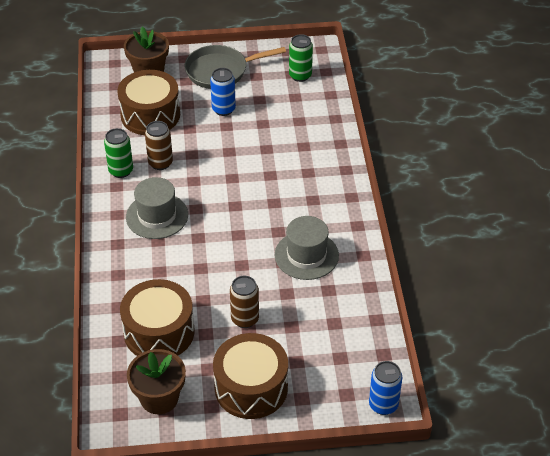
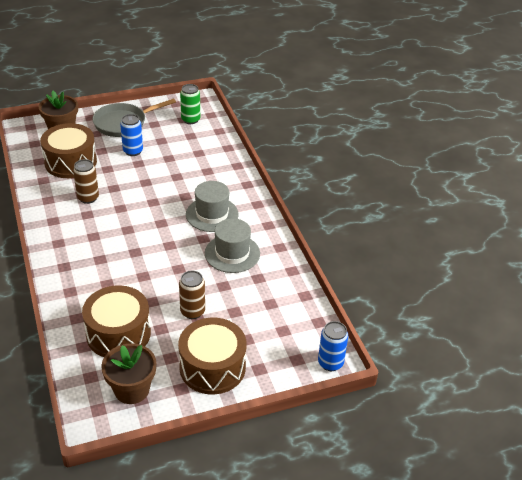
camera: 15 degrees left, 5 degrees down
green can [104,128,133,178] -> none
grey hat [126,177,188,239] -> grey hat moved to [186,181,239,232]

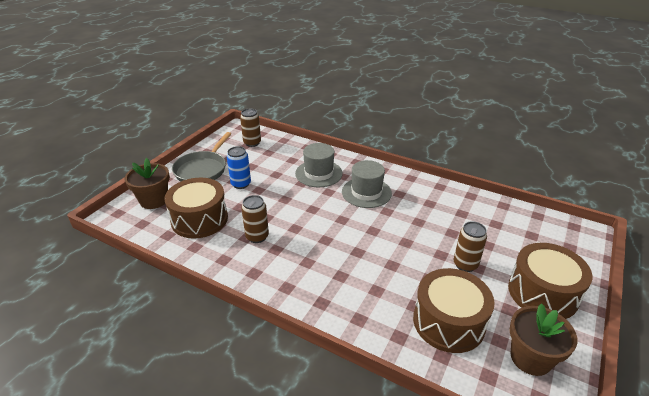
camera: 40 degrees left, 5 degrees down
green can [180,84,200,124] -> brown can [240,109,261,147]
grey hat [205,218,260,273] -> grey hat moved to [295,143,343,187]
blue can [318,321,348,371] -> none

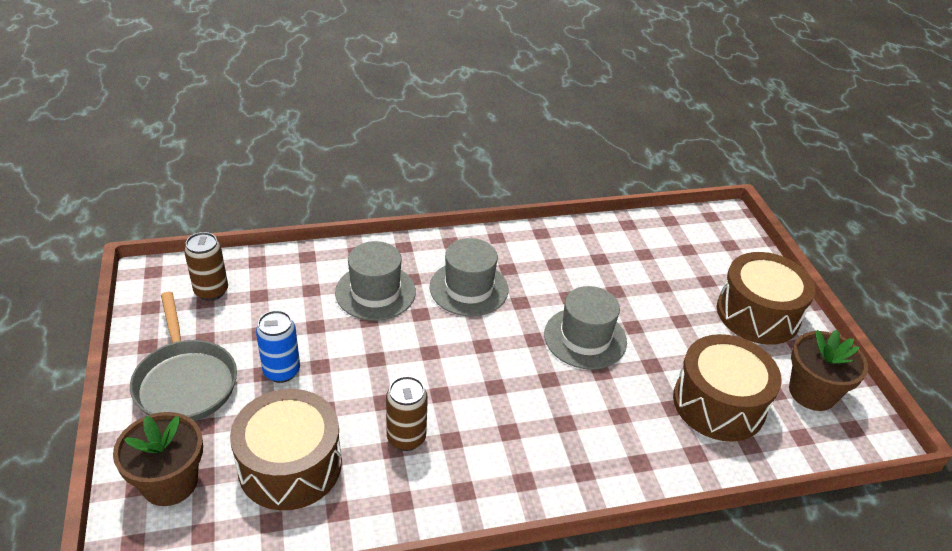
camera: 45 degrees left, 5 degrees up
brown can [454,221,487,272] -> none
none -> grey hat [544,286,627,370]

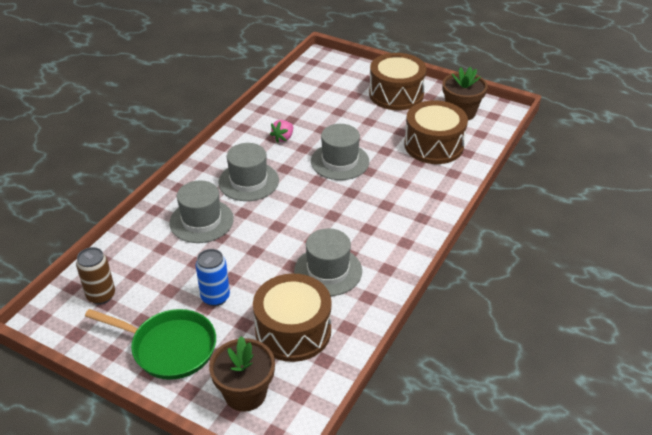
camera: 45 degrees left, 0 degrees up
grey pan [130,292,237,421] -> green pan [85,309,216,380]
brown can [386,376,428,451] -> grey hat [294,228,362,296]
none -> pink strawberry [270,120,293,143]

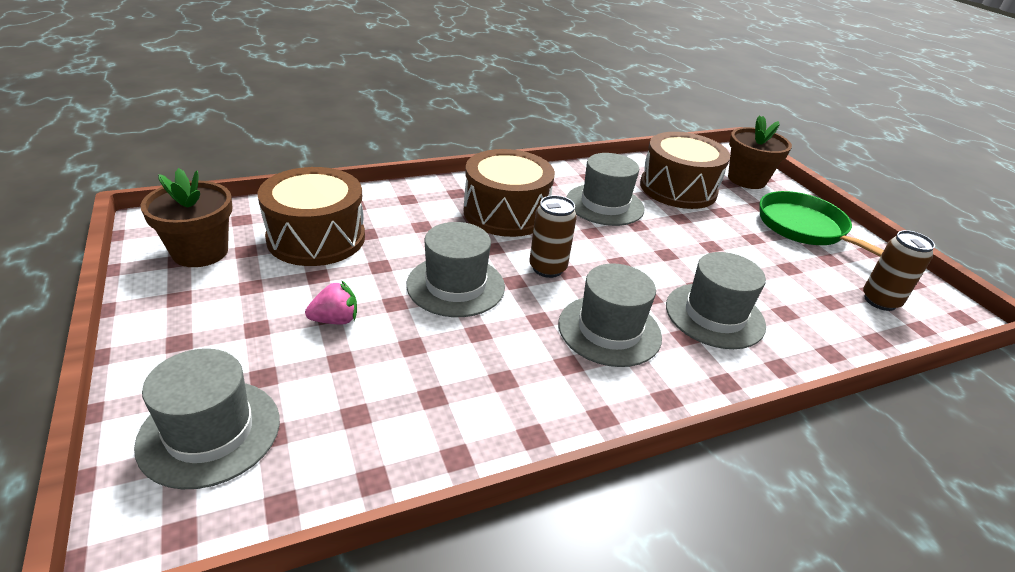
camera: 145 degrees left, 5 degrees down
blue can [196,249,230,306] -> none
pink strawberry [270,120,293,143] -> pink strawberry moved to [305,281,357,325]
brown drum [369,53,426,110] -> brown drum moved to [464,149,555,237]
none -> grey hat [134,349,280,489]
none -> brown can [530,195,577,278]

